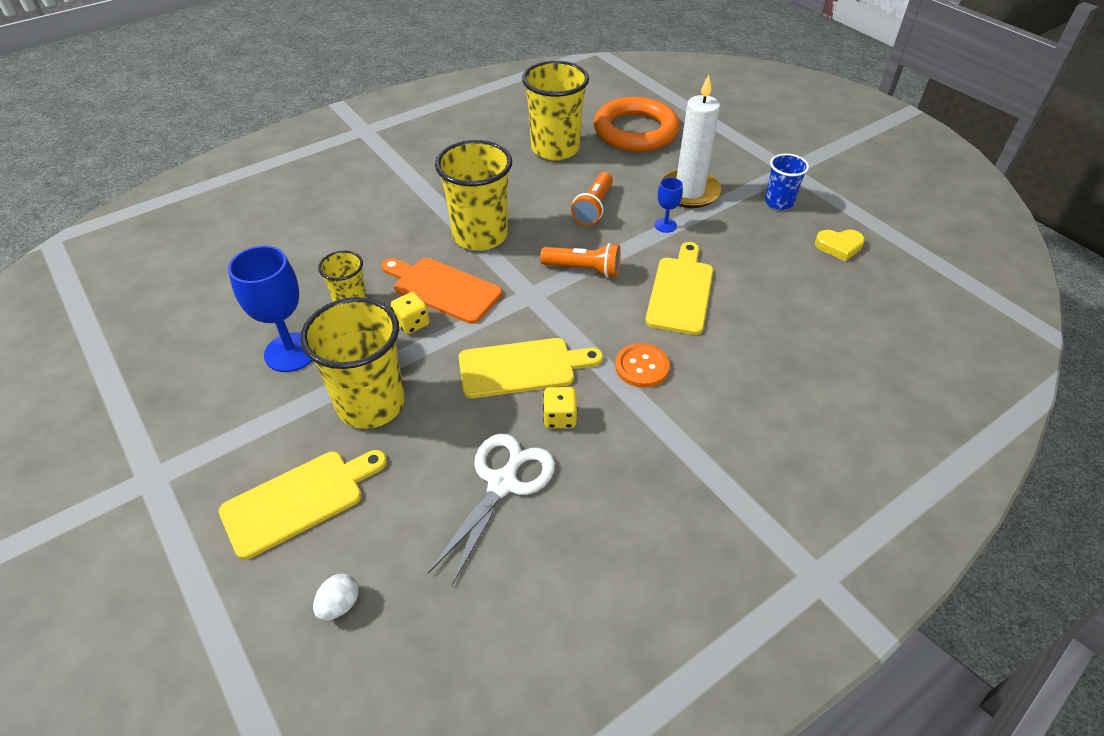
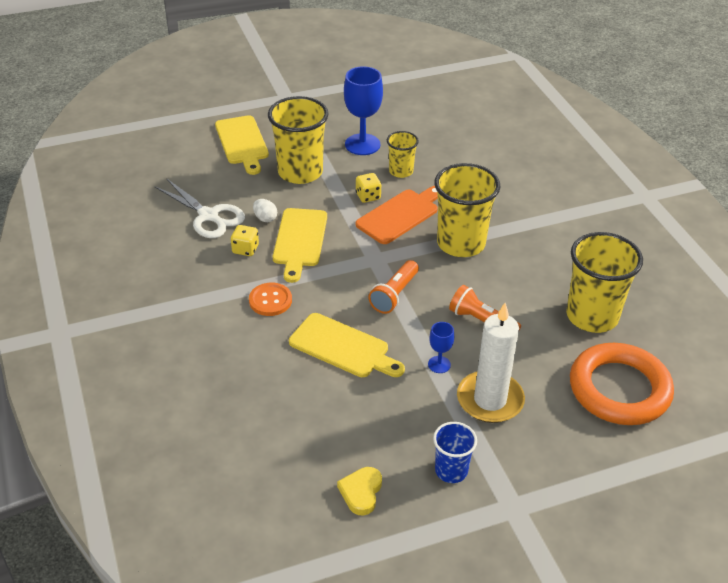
camera: 105 degrees right, 5 degrees down
white egg [313,574,359,621] -> white egg moved to [253,199,277,222]

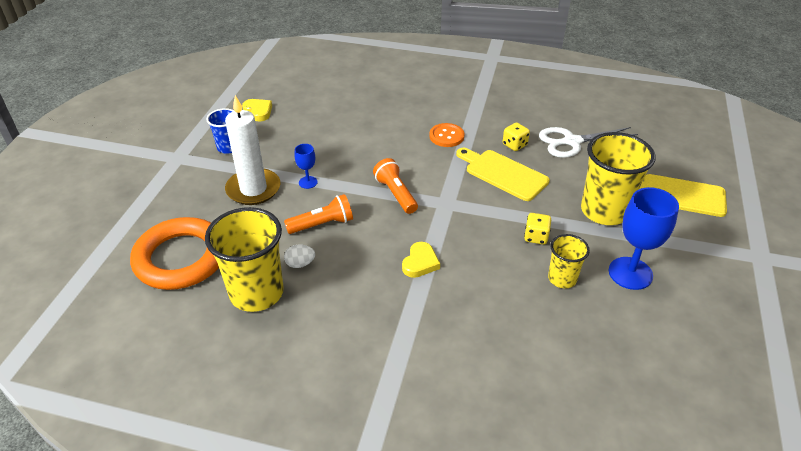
camera: 125 degrees right, 0 degrees up
white egg [253,199,277,222] -> white egg moved to [284,245,315,268]
yellow cutting board [289,313,405,377] -> none
orange cutting board [356,186,438,244] -> none
yellow cup [434,163,501,257] -> yellow heart [402,242,440,278]

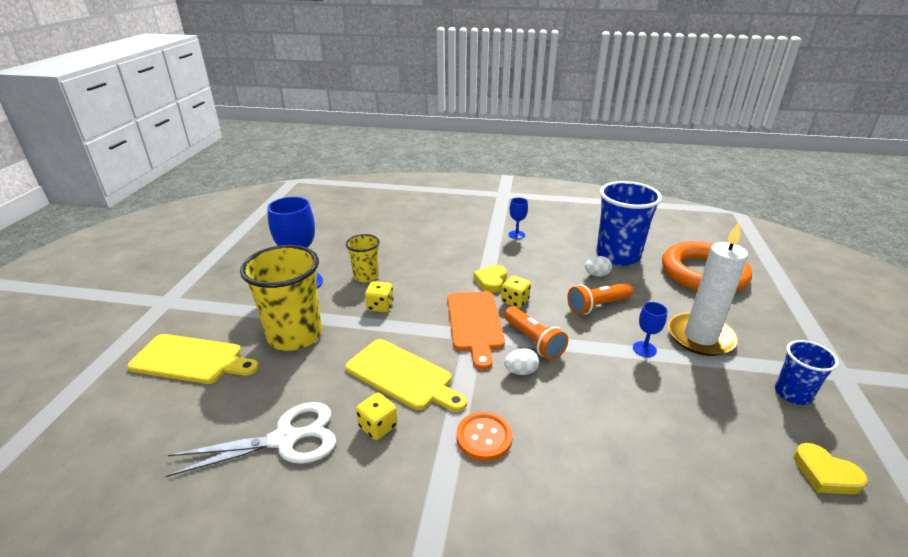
camera: 175 degrees right, 10 degrees down
yellow cup [205,207,284,312] -> blue cup [596,181,662,266]
none -> orange cutting board [447,291,505,370]
none -> yellow dice [501,275,531,308]
none -> white egg [504,348,539,375]
none -> blue goblet [508,198,528,239]

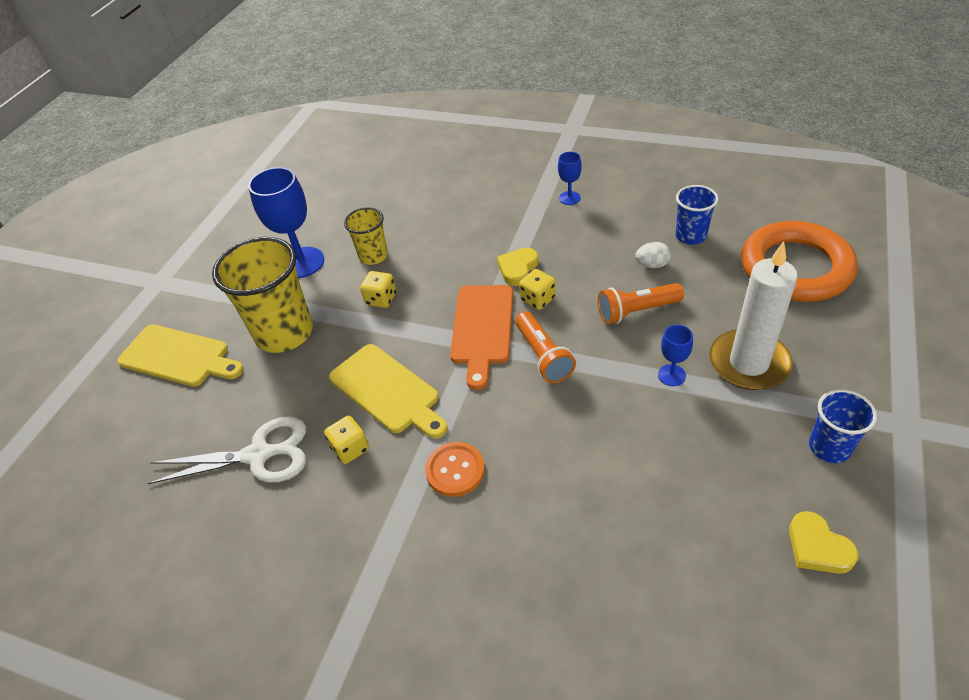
camera: 15 degrees right, 15 degrees up
white egg [504,348,539,375] -> none
blue cup [596,181,662,266] -> blue cup [676,185,718,245], size x0.54

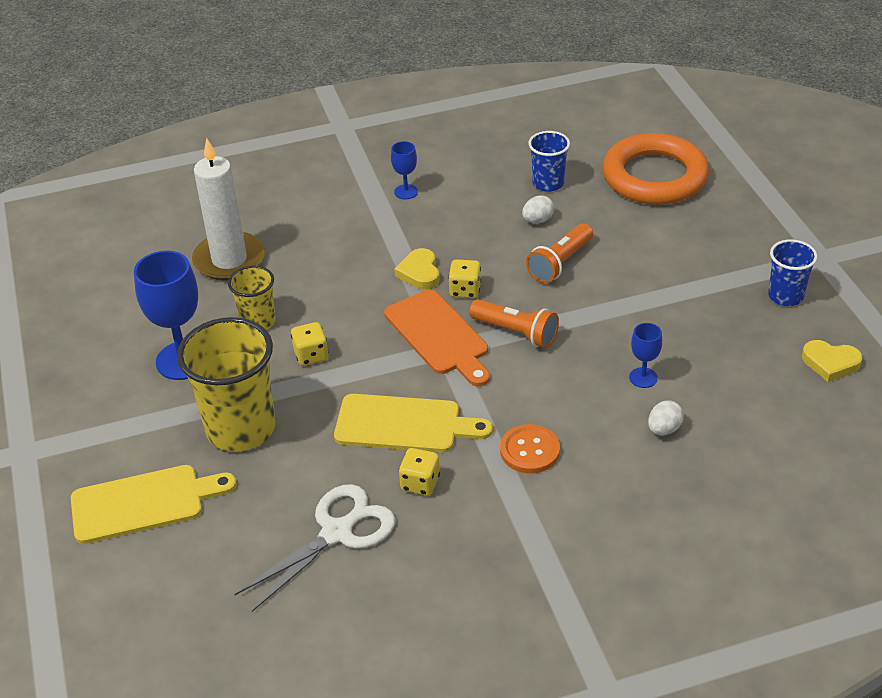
camera: 40 degrees left, 5 degrees down
blue goblet [658,325,693,386] -> blue goblet moved to [629,323,662,388]
white candle [709,242,798,390] -> white candle moved to [192,138,265,281]
none -> white egg [648,400,684,435]

